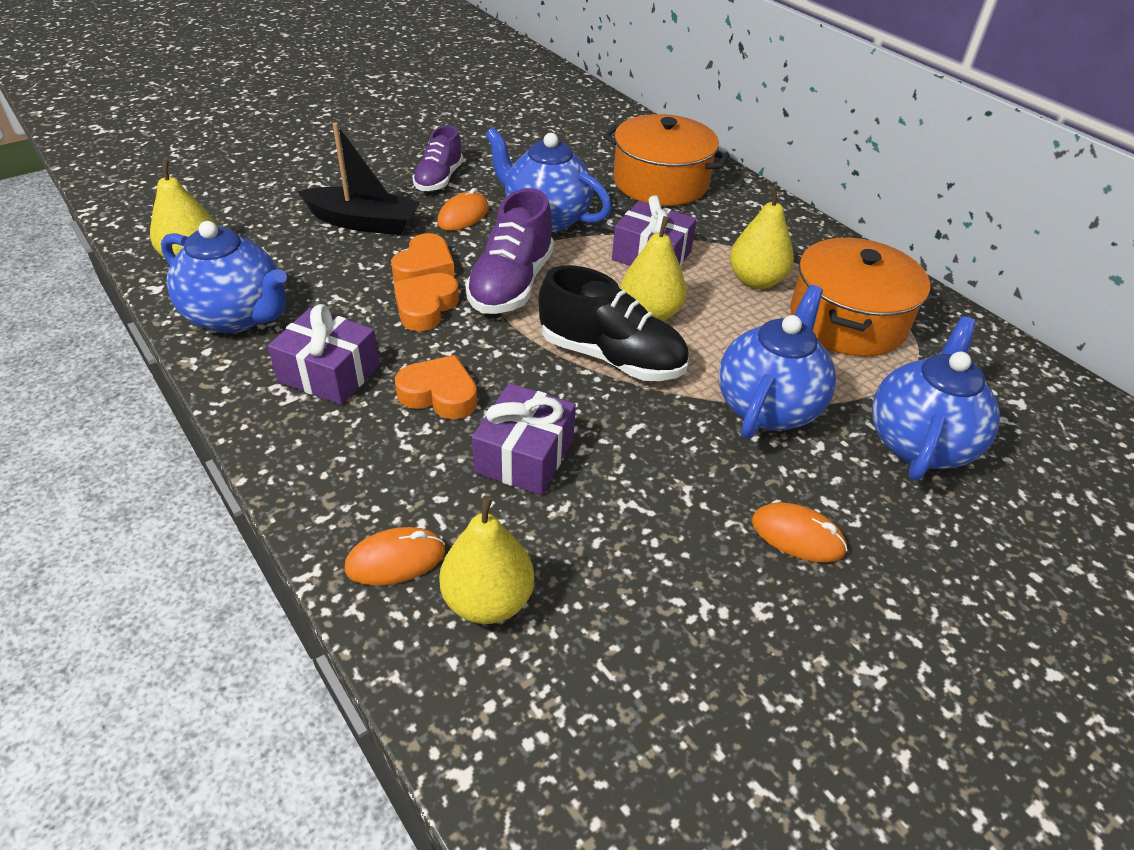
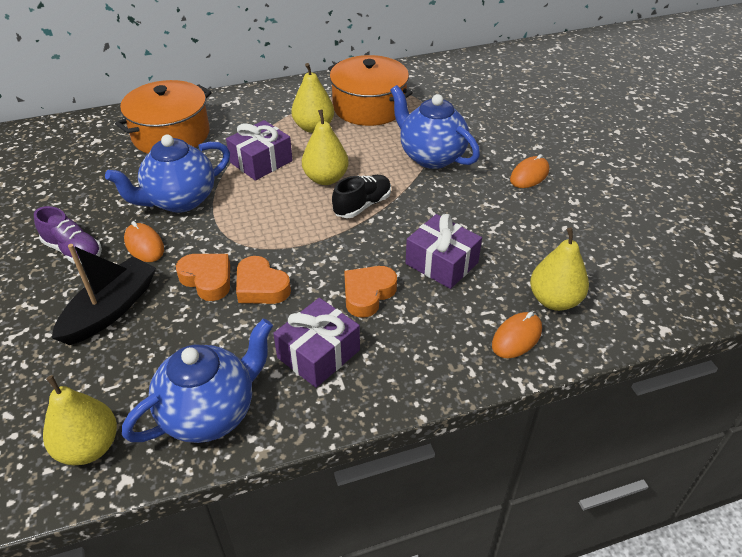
camera: 70 degrees left, 0 degrees up
orange mouse [344,527,445,586] -> orange mouse turned 45 degrees clockwise [492,312,542,358]
purple shoe [465,188,554,314] -> none
black shoe [538,265,689,381] -> black shoe [332,175,391,218], size x0.65
blue teapot [872,316,1000,481] -> none

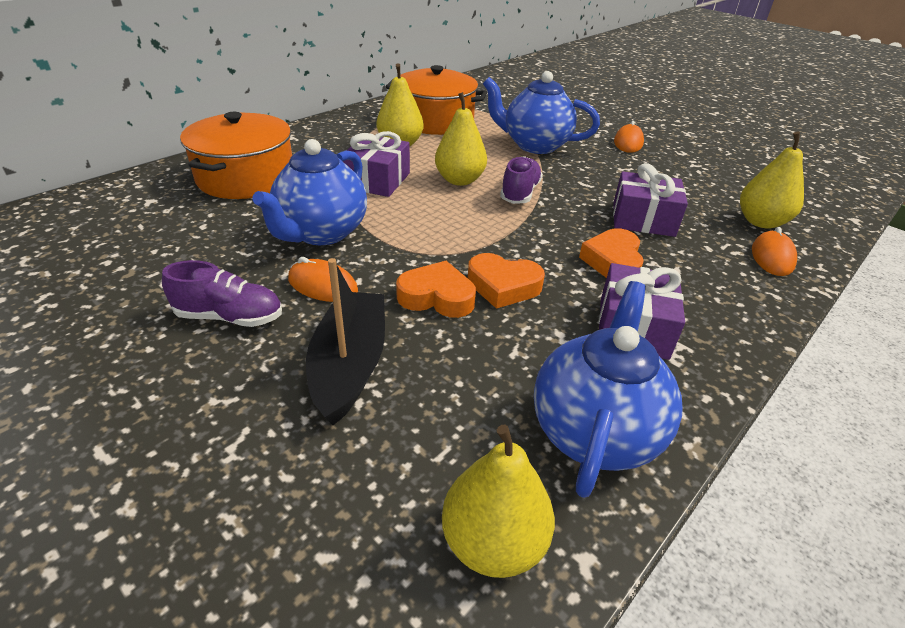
camera: 30 degrees left, 5 degrees down
black shoe [332,175,391,218] -> purple shoe [500,156,543,204]

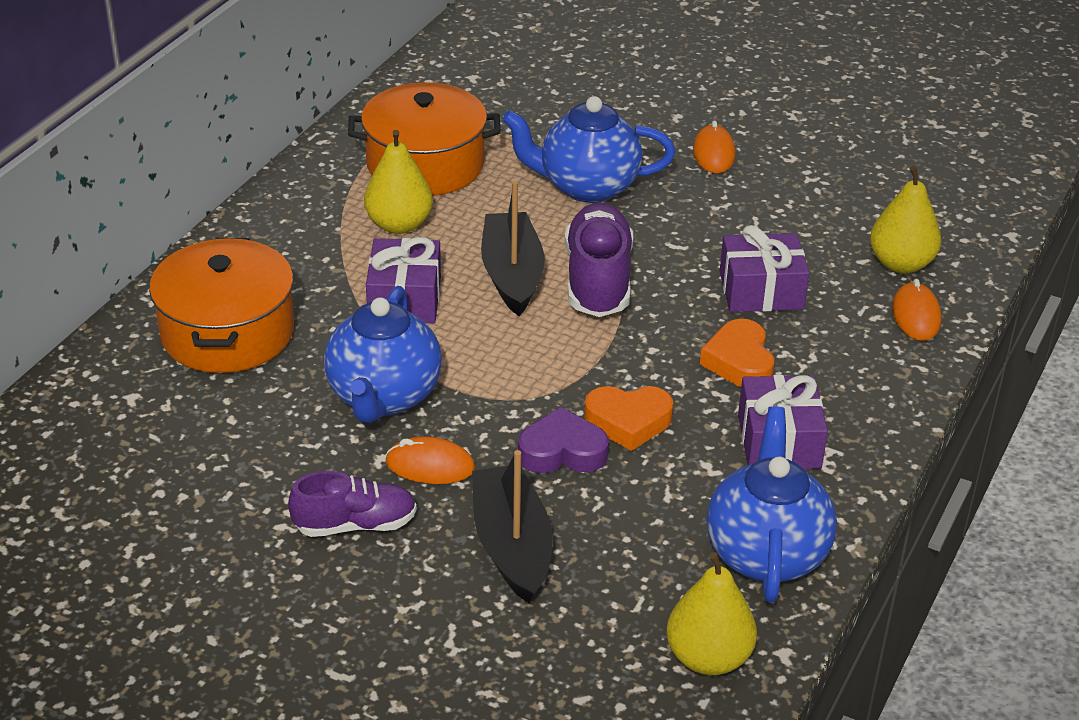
camera: 15 degrees left, 0 degrees up
orange heart [396,261,476,318] -> purple heart [518,407,609,473]
yellow pear [435,92,487,186] -> black boat [481,181,544,316]
purple shoe [500,156,543,204] -> purple shoe [565,203,633,317], size x1.53

